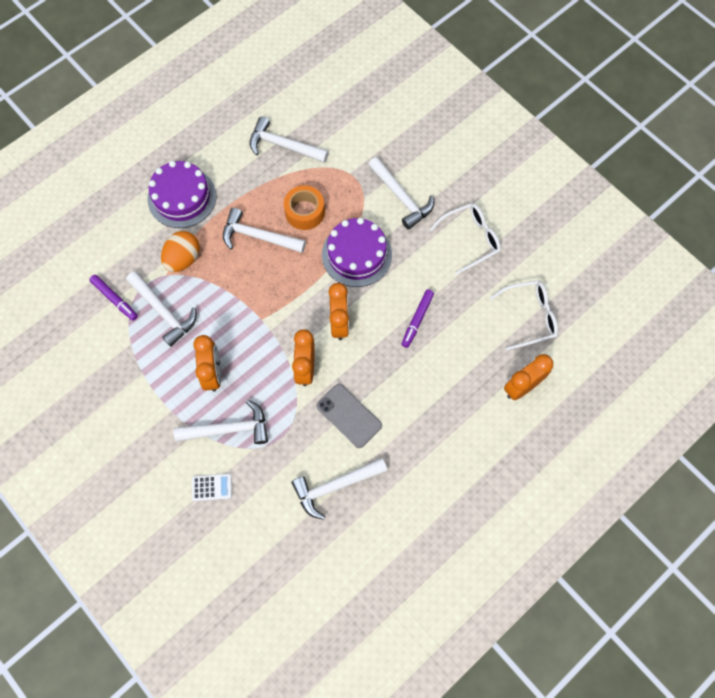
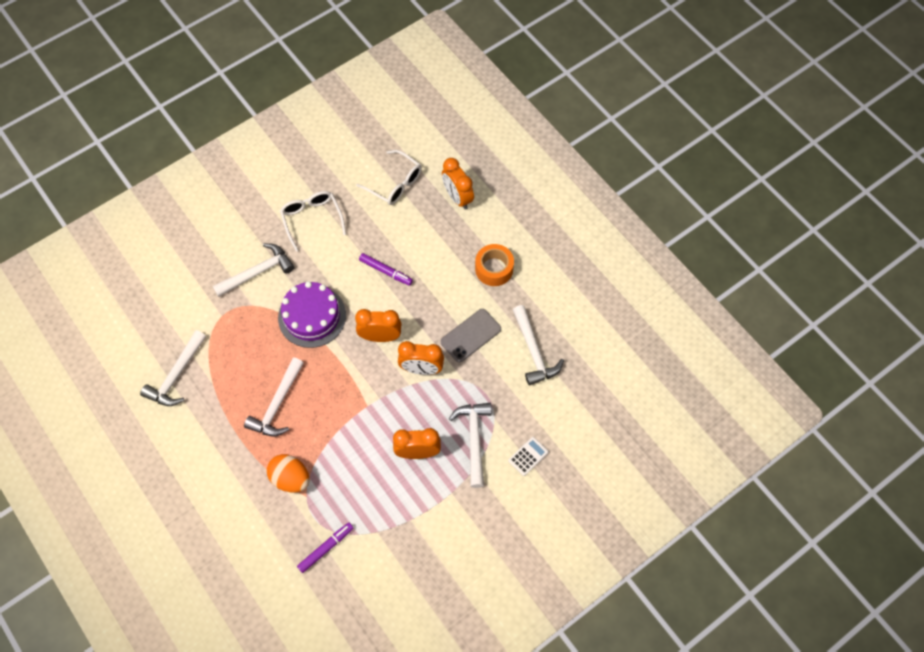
camera: 85 degrees left, 5 degrees down
white hammer [126,271,196,347] -> none
purple cake [147,161,216,228] -> none
white calculator [192,474,232,501] -> white calculator turned 45 degrees clockwise [508,437,549,476]
orange tape [284,185,325,230] -> orange tape moved to [475,244,514,286]
white glasses [490,281,558,350] -> white glasses turned 135 degrees clockwise [356,150,422,205]

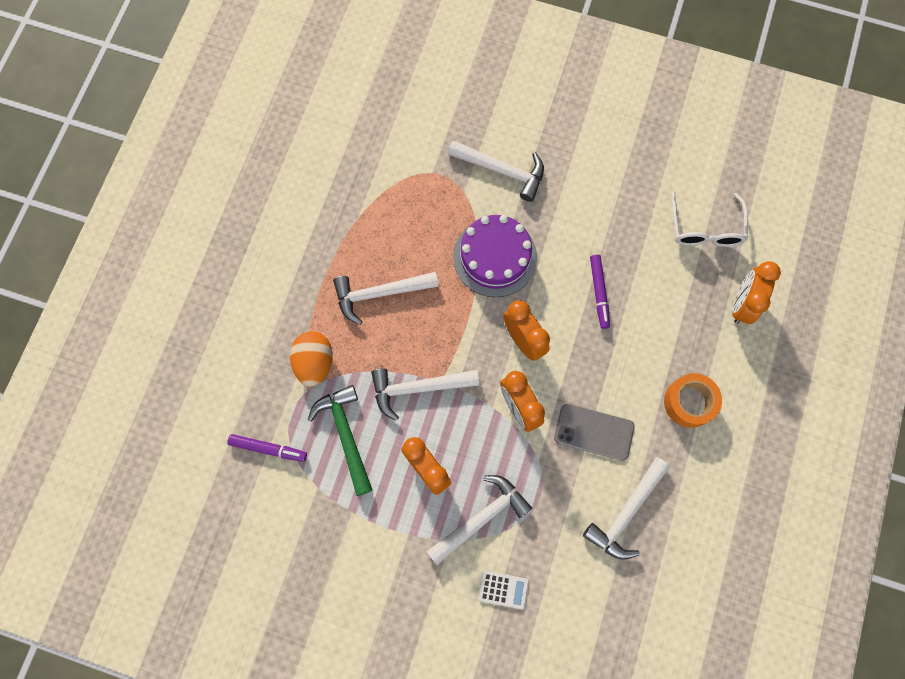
camera: 55 degrees right, 10 degrees up
white hammer [140,330,206,406] -> white hammer moved to [371,368,479,421]
white glasses [280,191,346,251] -> none
none -> green hammer [308,385,372,496]

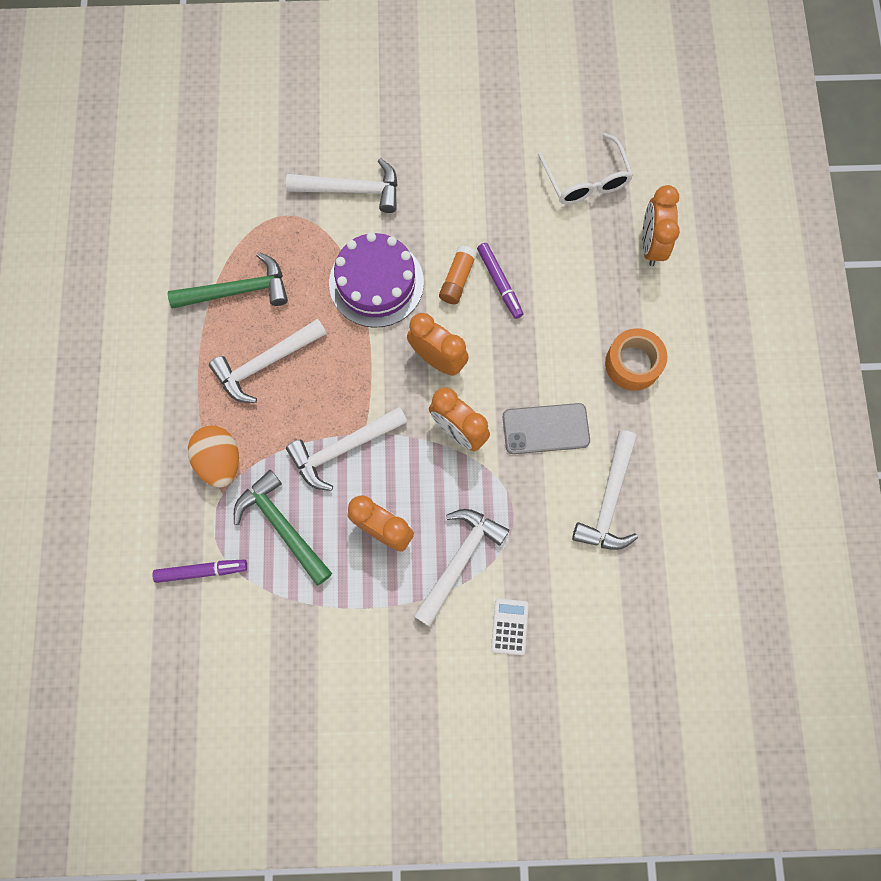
camera: 20 degrees left, 0 degrees up
white calculator [478,571,529,610] -> white calculator turned 75 degrees counterclockwise [491,598,529,655]
none -> green hammer [168,252,288,308]
none -> orange glue stick [439,246,477,304]

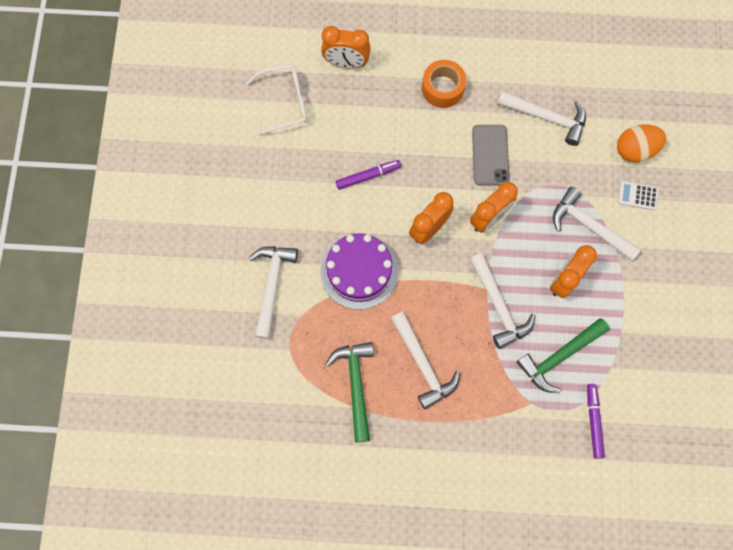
camera: 85 degrees left, 0 degrees up
orange egg [188,425,239,487] -> orange egg moved to [617,124,667,163]
orange glue stick [439,246,477,304] -> none

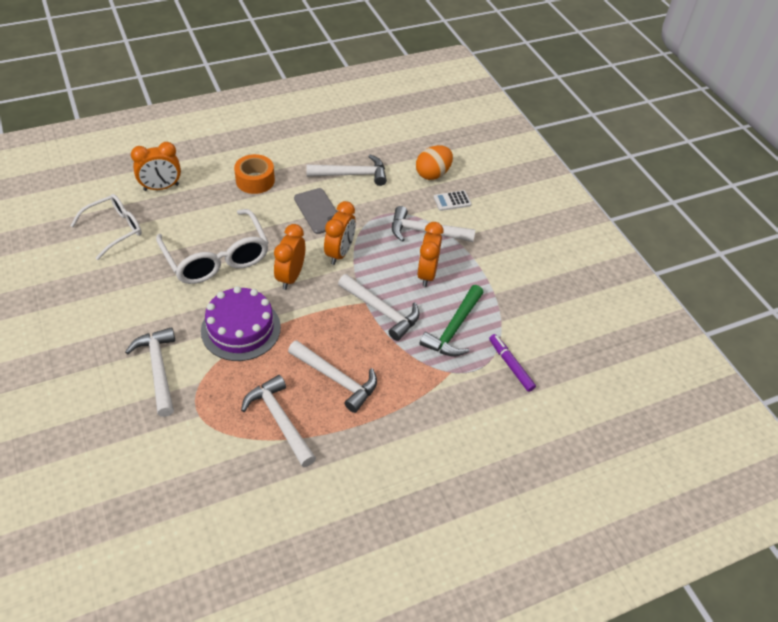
camera: 30 degrees left, 25 degrees down
green hammer [326,342,374,443] -> white hammer [241,375,316,467]
purple marker [336,160,401,190] -> white glasses [156,209,269,284]

